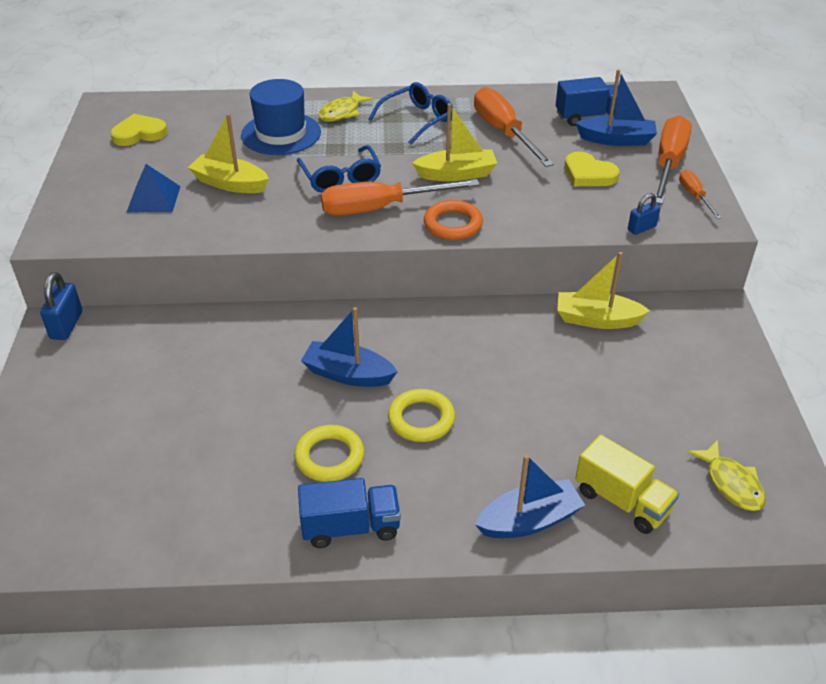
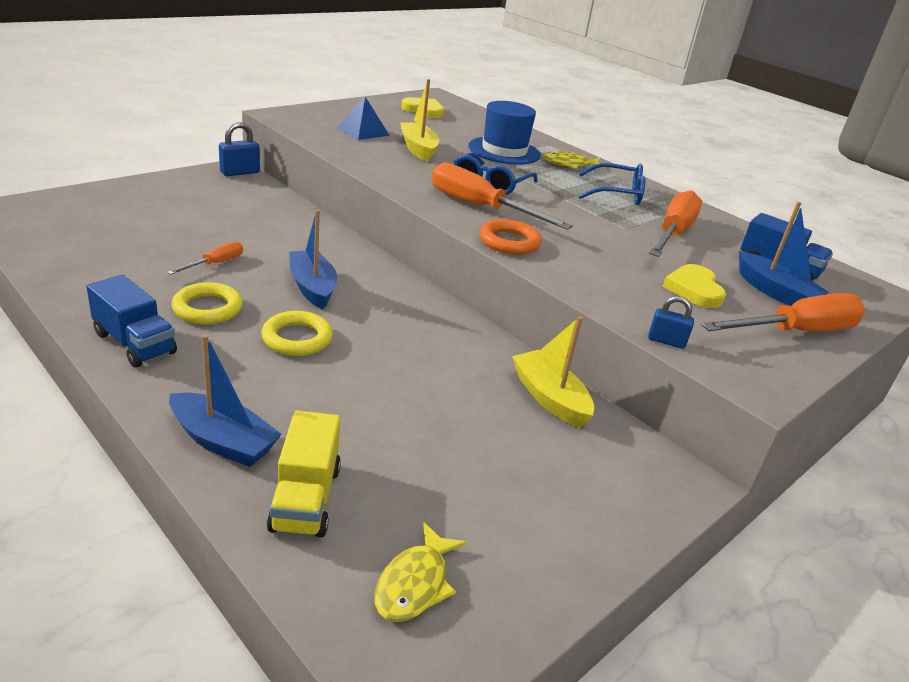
camera: 45 degrees right, 10 degrees down
yellow boat [412,103,497,181] -> none
orange screwdriver [679,170,722,219] -> orange screwdriver moved to [167,242,243,275]

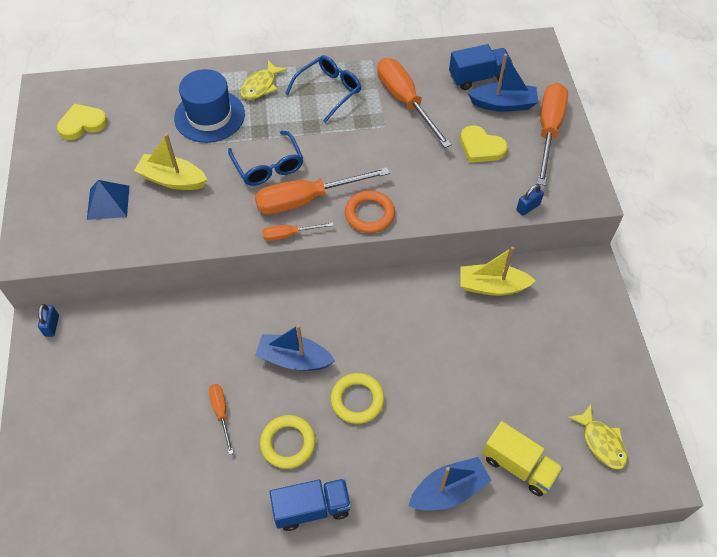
camera: 50 degrees left, 25 degrees up
blue padlock [219,122,260,176] -> blue padlock [38,304,59,337], size x0.65
none -> orange screwdriver [262,222,334,241]

